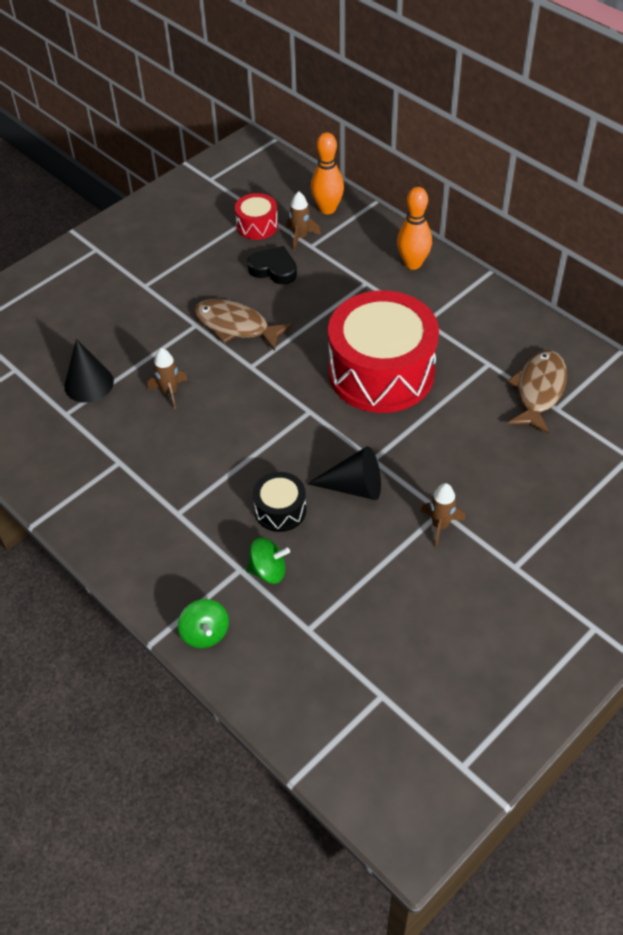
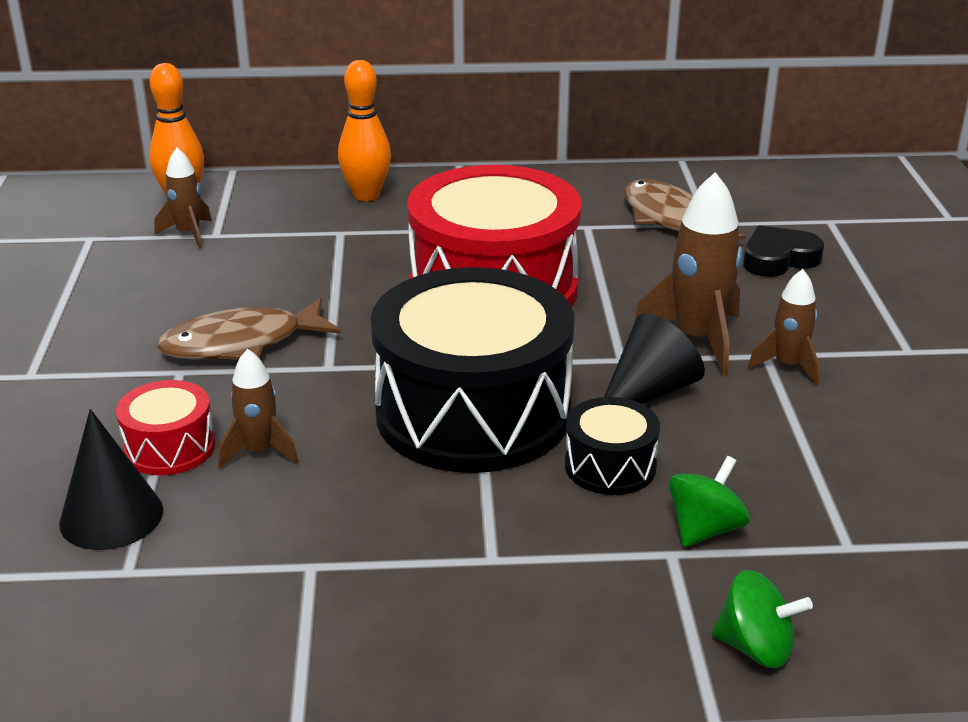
camera: 50 degrees left, 20 degrees down
red drum [235,193,278,240] -> red drum moved to [116,380,215,475]
black heart [247,246,297,285] -> black heart moved to [743,225,824,277]
none -> black drum [371,267,575,473]
none -> brown rocket [633,172,743,376]

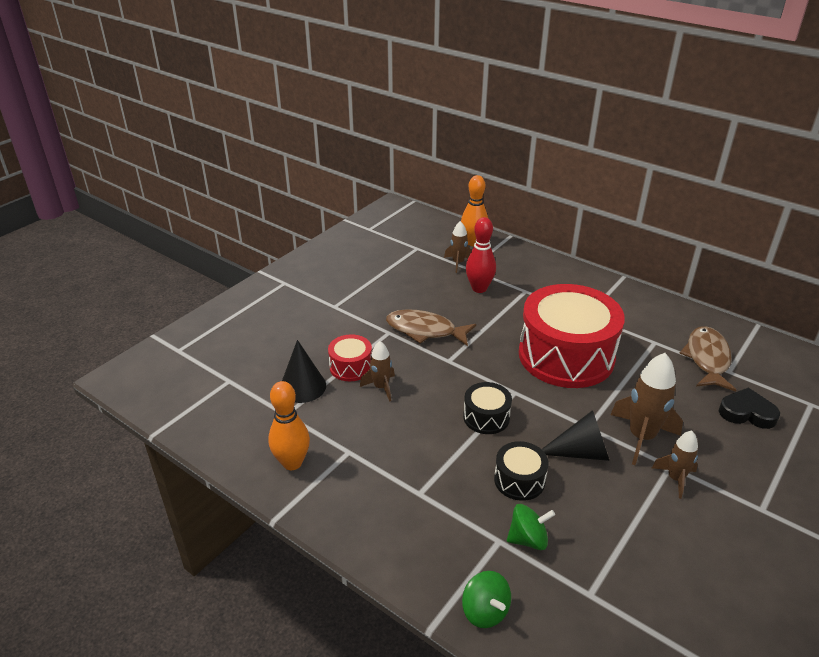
camera: 40 degrees right, 5 degrees up
orange bowling pin [338,60,391,201] -> orange bowling pin moved to [268,381,310,470]
black drum [371,267,575,473] -> black drum [463,382,512,434], size x0.44
none -> red bowling pin [466,217,496,293]

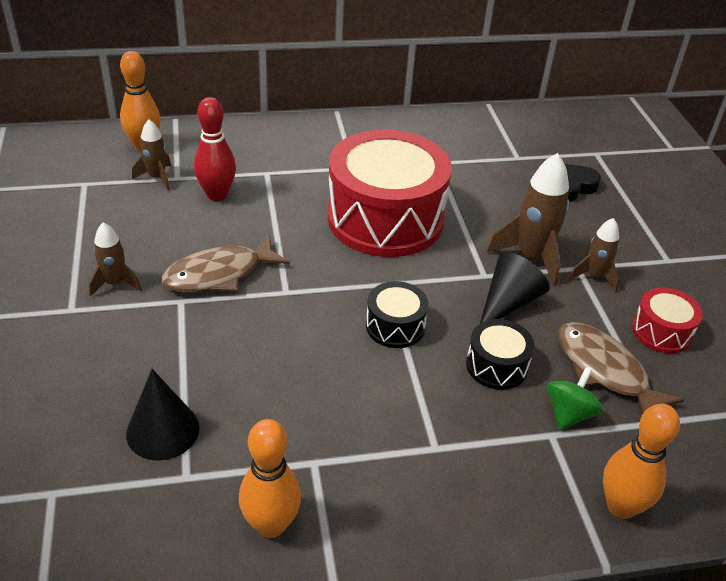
camera: 50 degrees left, 5 degrees up
red drum [328,334,372,381] -> red drum moved to [632,287,703,354]
brown rocket [360,341,395,402] -> brown rocket moved to [88,222,142,297]
green spinning top [462,571,511,628] -> orange bowling pin [603,403,680,519]
brown fish [679,326,736,392] -> brown fish moved to [558,322,684,413]

